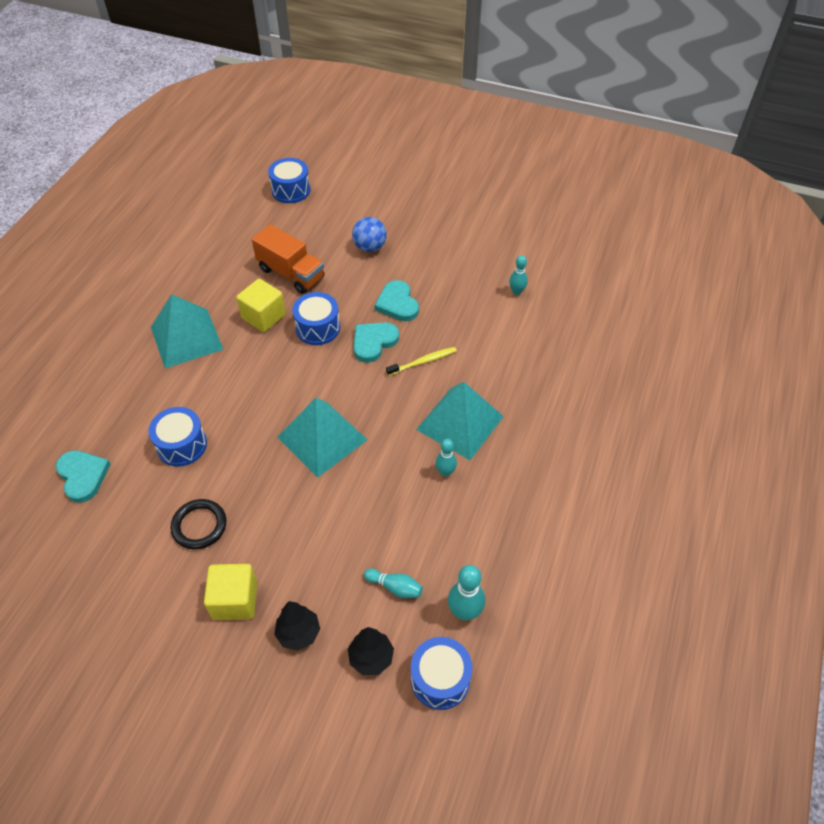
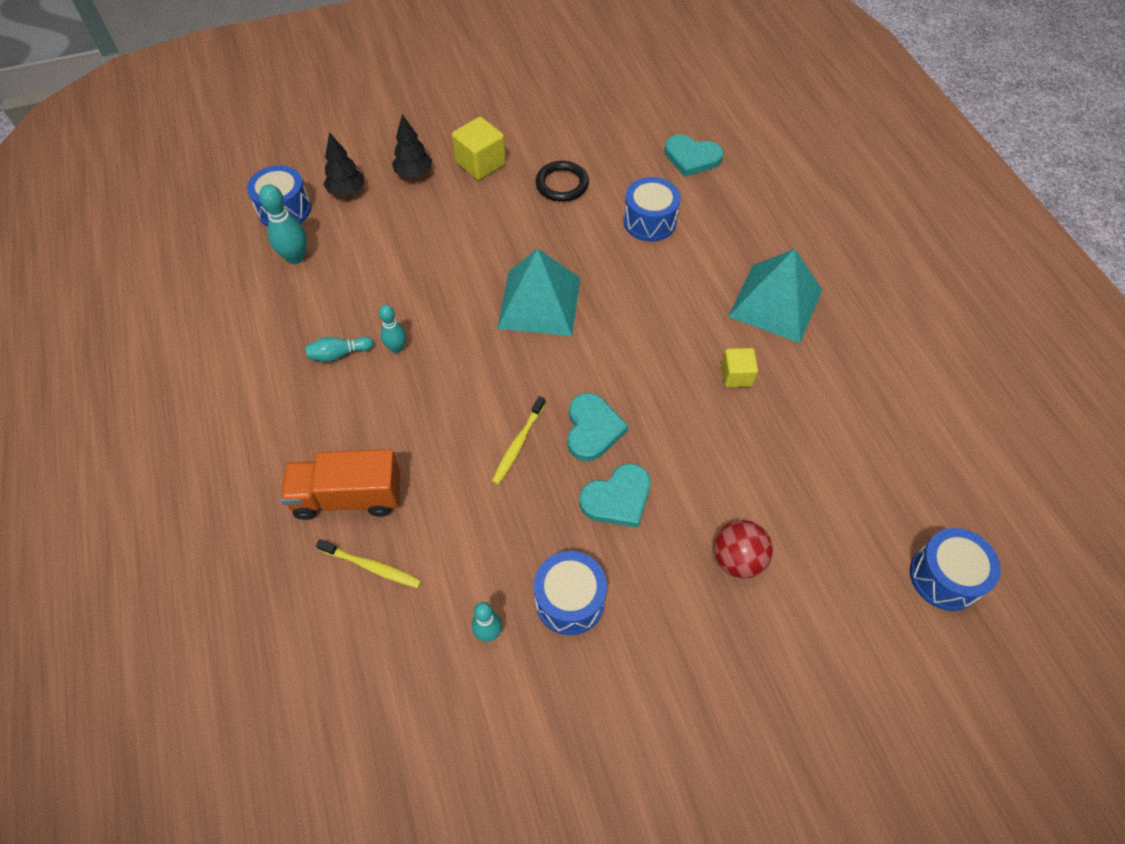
camera: 140 degrees right, 5 degrees up
yellow cube [236,279,286,332] -> yellow cube [721,348,758,387], size x0.64
orange truck [252,224,324,294] -> orange truck moved to [280,449,400,520]
blue drum [292,292,340,345] -> blue drum moved to [534,551,607,635]
blue ball [352,217,387,252] -> red ball [714,520,773,578]
turquoise bowling pin [364,568,423,598] -> turquoise bowling pin moved to [305,337,374,362]
turquoise heart [374,280,419,321] -> turquoise heart turned 120 degrees clockwise [579,463,650,528]
turquoise pyramid [416,382,504,460] -> none
none -> yellow toothbrush [316,539,422,588]

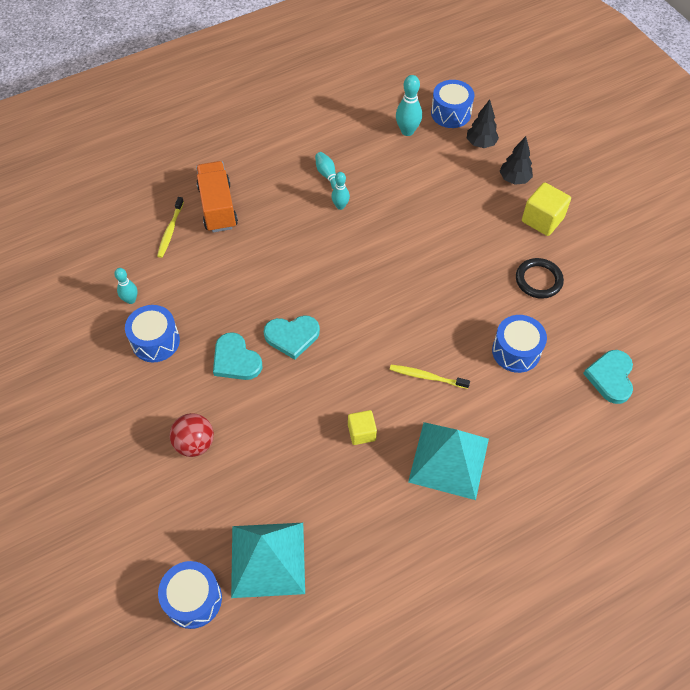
camera: 80 degrees right, 0 degrees up
yellow toothbrush [492,396,546,485] -> yellow toothbrush moved to [390,365,470,389]
turquoise pyramid [497,248,580,336] -> turquoise pyramid moved to [231,523,305,598]

